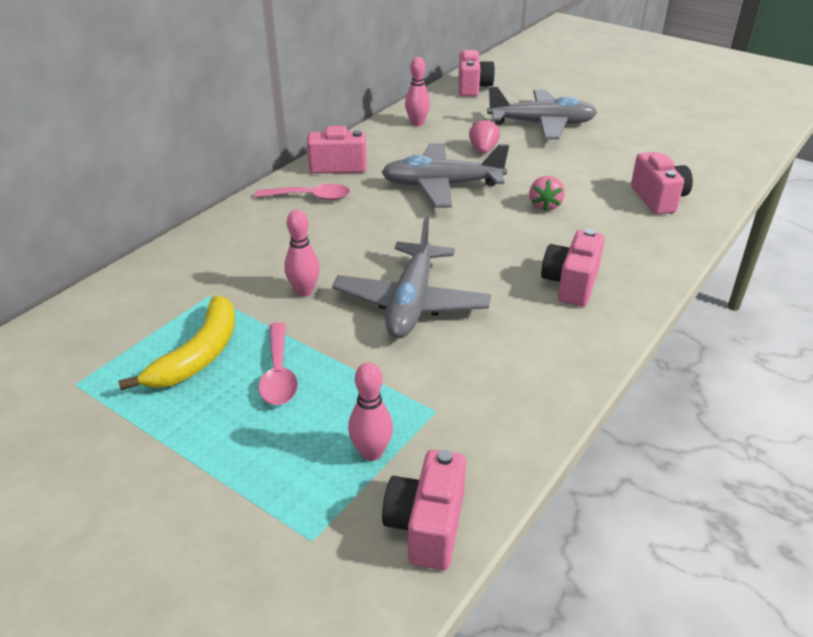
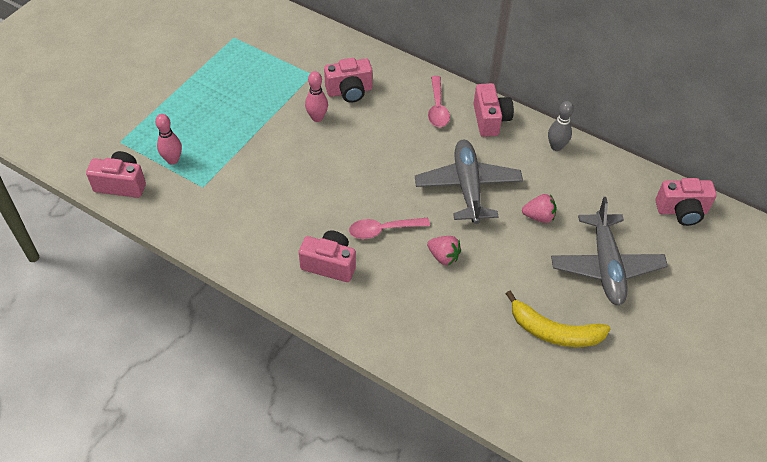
camera: 85 degrees right, 15 degrees up
yellow banana [118,295,235,390] -> yellow banana moved to [506,291,611,347]
pink spoon [258,322,298,405] -> pink spoon moved to [349,218,430,239]
grey plane [332,216,491,338] -> none
pink bowling pin [405,57,430,126] -> none
pink strawberry [529,176,565,211] -> pink strawberry turned 150 degrees counterclockwise [427,236,461,265]
pink camera [631,152,693,214] -> pink camera moved to [324,58,373,103]
none -> grey bowling pin [548,101,574,151]

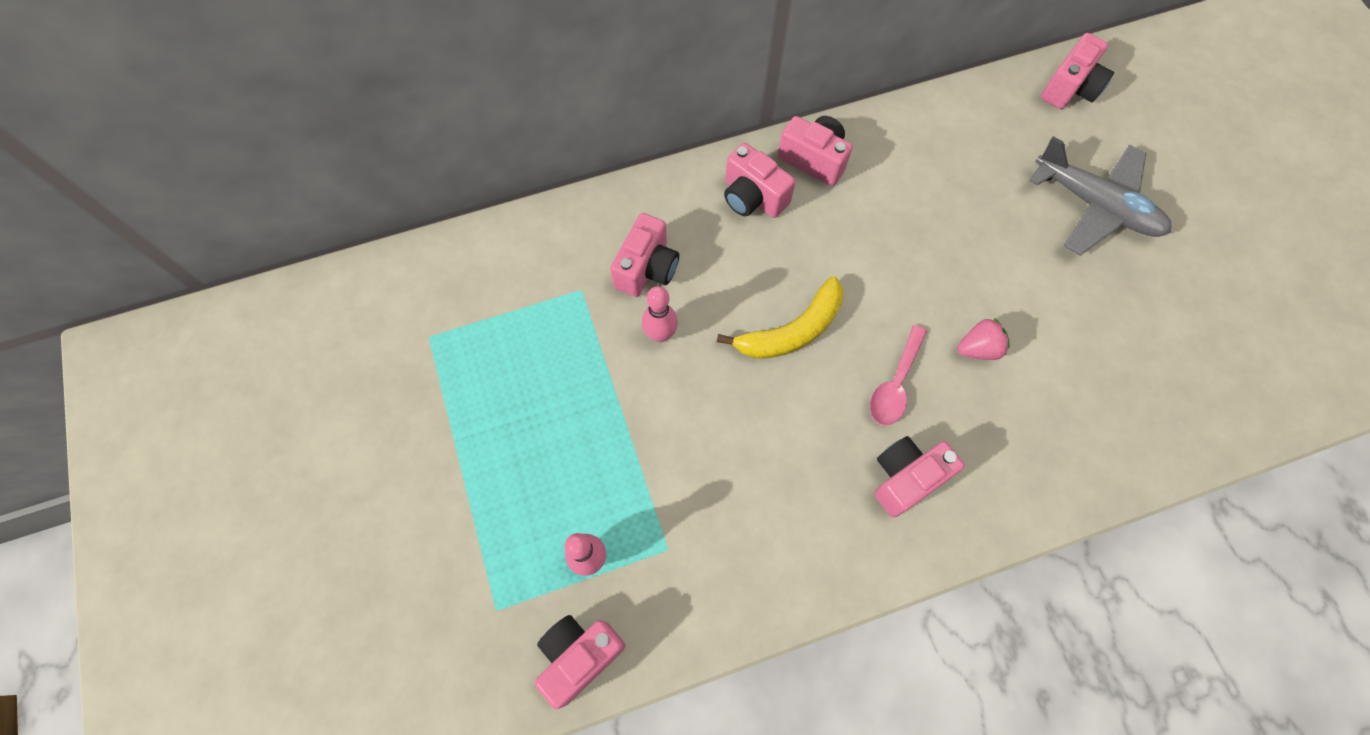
camera: 50 degrees left, 15 degrees up
grey plane [415,140,523,224] -> none
pink spoon [428,76,450,127] -> pink camera [724,143,796,218]
yellow banana [506,291,611,347] -> yellow banana moved to [717,276,843,359]
pink strawberry [522,194,557,223] -> none
grey bowling pin [548,101,574,151] -> none

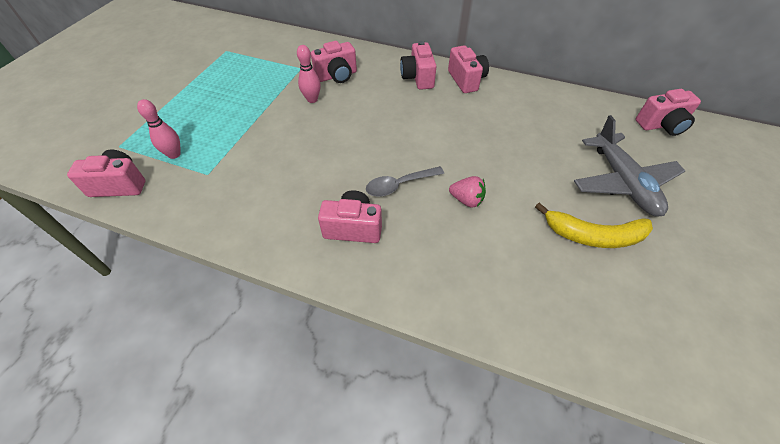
camera: 40 degrees right, 15 degrees down
yellow banana [717,276,843,359] -> yellow banana moved to [535,203,653,248]
pink spoon [870,325,927,426] -> grey spoon [366,166,444,197]

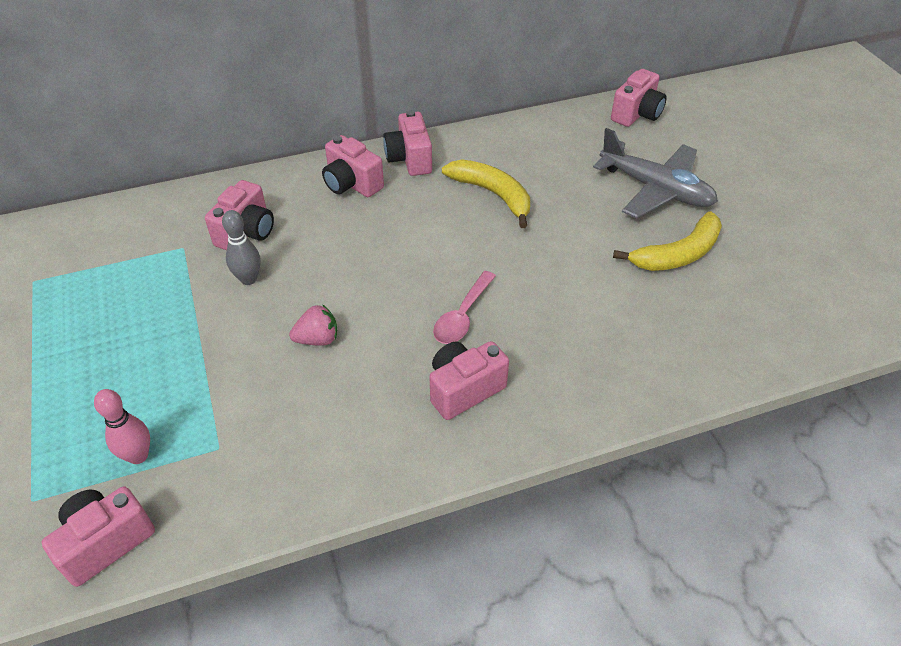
camera: 40 degrees left, 5 degrees down
pink bowling pin [297,45,321,103] -> grey bowling pin [222,210,261,285]
grey spoon [366,166,444,197] -> pink spoon [433,271,496,344]
pink camera [448,46,489,93] -> pink camera turned 135 degrees counterclockwise [383,110,432,176]
pink strawberry [449,176,486,207] -> pink strawberry moved to [289,304,337,346]
none -> yellow banana [442,160,530,228]

